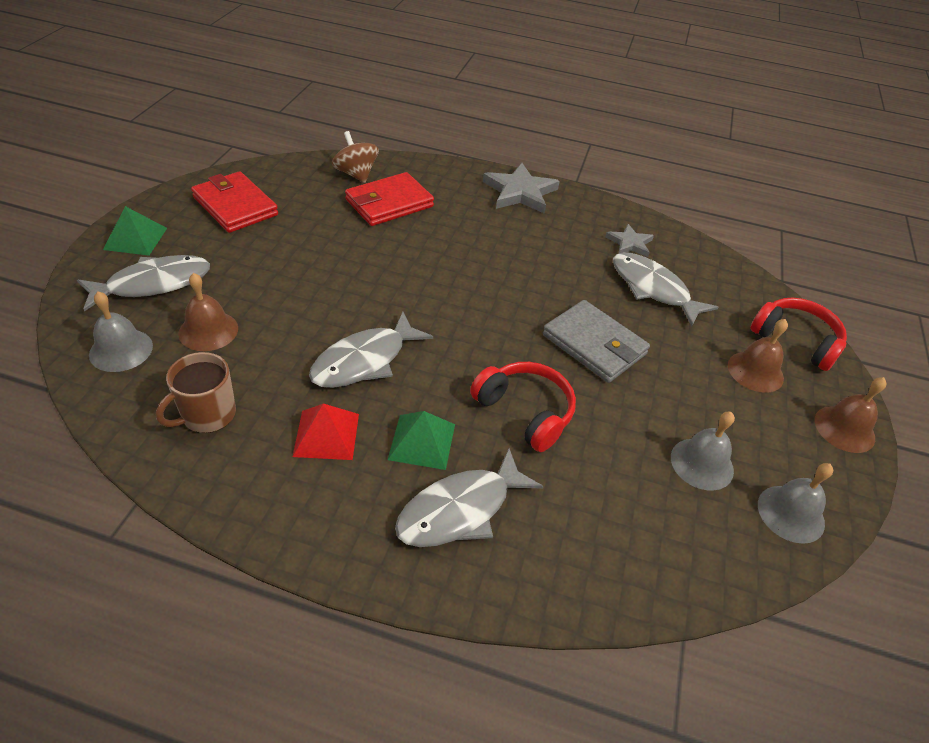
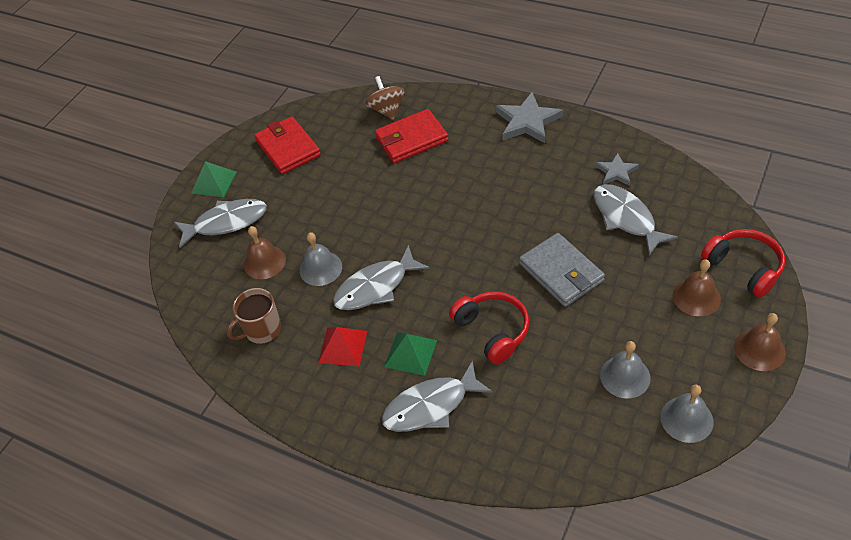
camera: 20 degrees right, 5 degrees up
grey bell [89,291,153,372] -> grey bell moved to [300,232,342,286]

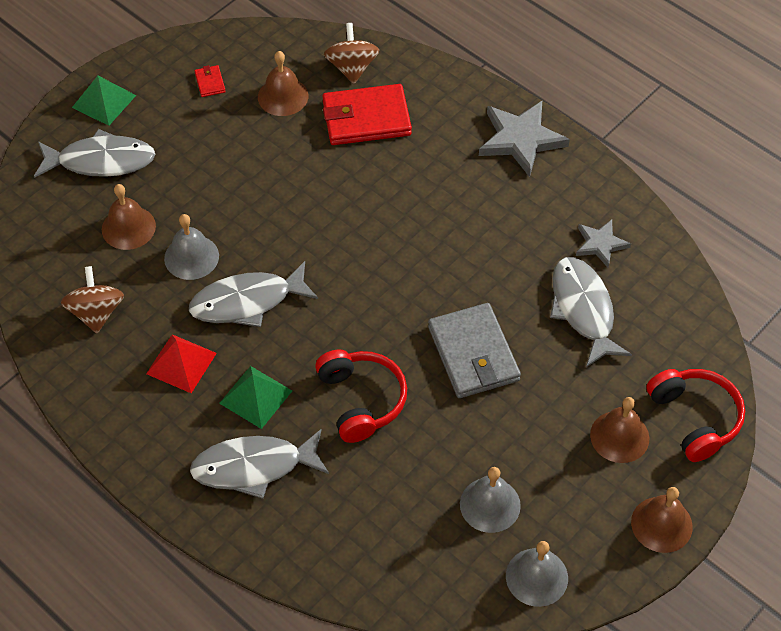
camera: 10 degrees right, 5 degrees up
brown mug [227,288,281,344] -> brown spinning top [61,266,124,333]
red wallet [254,116,321,174] -> red wallet [195,65,226,97], size x0.42
none -> brown bell [258,51,308,116]

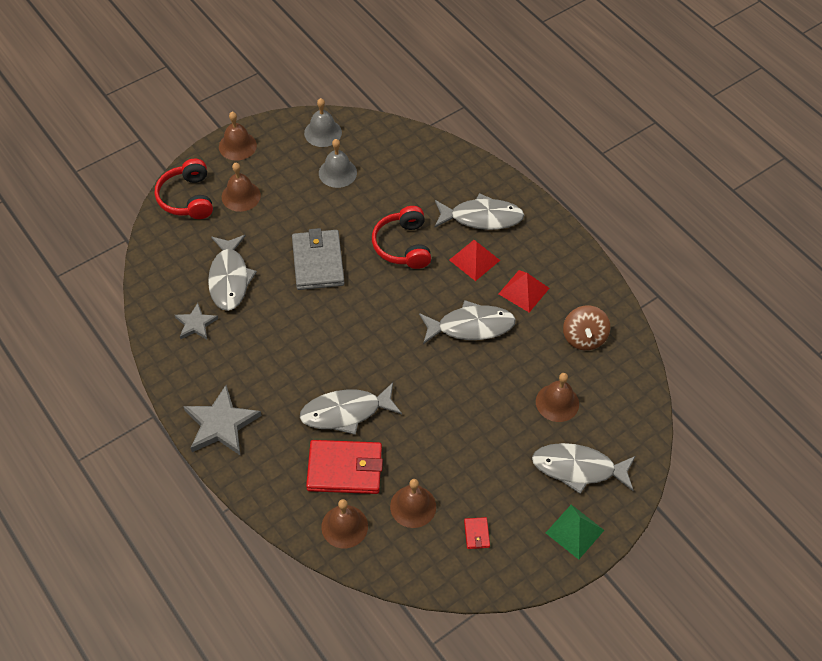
camera: 170 degrees left, 0 degrees up
grey bell [164,214,219,280] -> none
green pyramid [219,366,292,429] -> red pyramid [449,240,500,281]
brown spinning top [324,23,379,84] -> brown bell [321,499,368,548]
none -> grey fish [300,382,402,435]

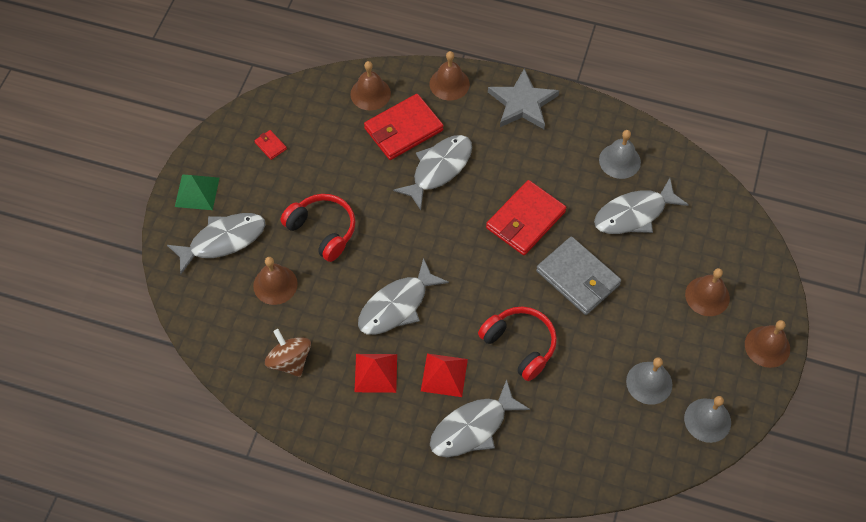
camera: 145 degrees right, 5 degrees up
red headphones [155,159,213,219] -> red headphones moved to [280,194,356,262]
grey star [175,303,218,339] -> grey bell [599,130,641,179]
grey fish [208,235,257,311] -> grey fish turned 75 degrees counterclockwise [594,178,689,234]
brown bell [390,479,436,528] -> brown bell moved to [430,51,470,100]
none -> red wallet [486,180,566,255]

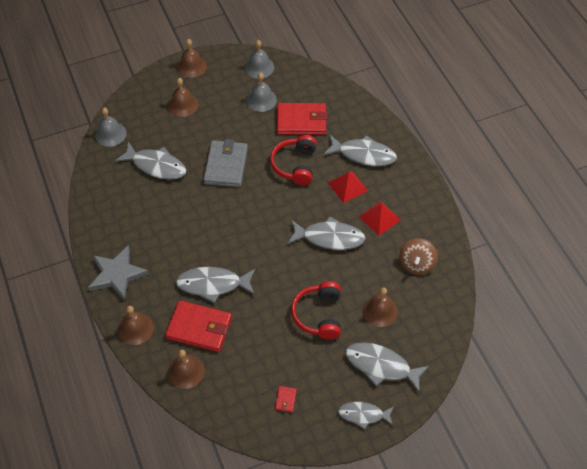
camera: 130 degrees left, 5 degrees down
green pyramid [175,175,219,210] -> grey fish [338,402,394,430]
red wallet [486,180,566,255] -> red wallet moved to [277,103,328,135]
grey bell [599,130,641,179] -> grey bell moved to [95,108,127,147]

